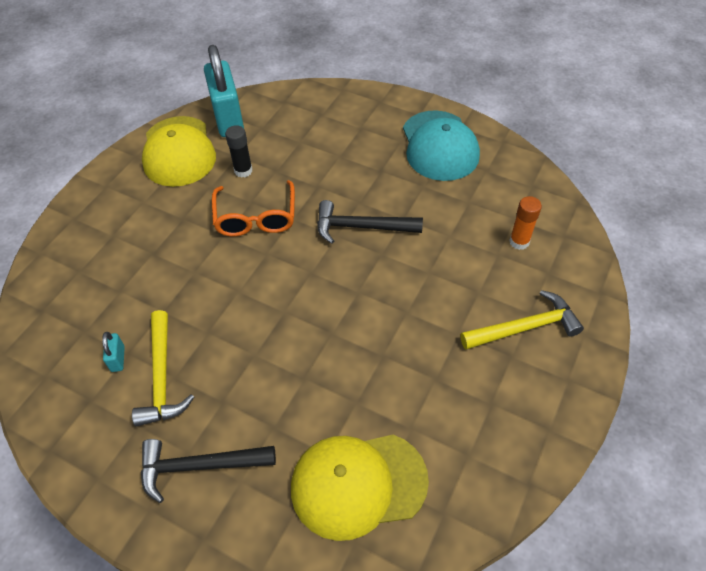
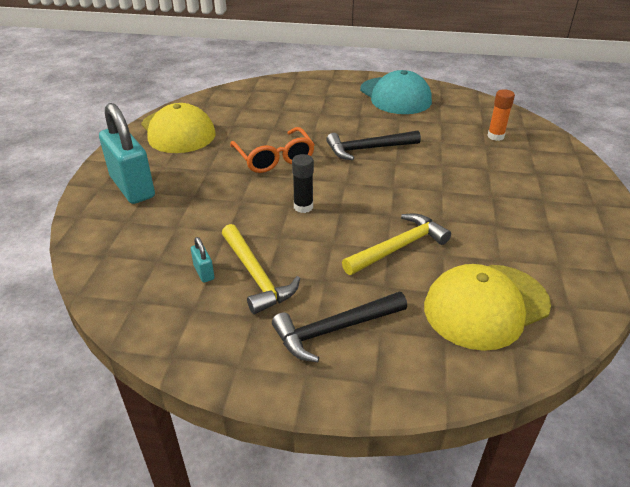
camera: 20 degrees left, 15 degrees down
turquoise padlock [204,45,244,137] -> turquoise padlock moved to [99,103,155,204]
black glue stick [225,125,252,178] -> black glue stick moved to [292,154,314,213]
yellow hammer [460,290,584,349] -> yellow hammer moved to [342,214,451,275]

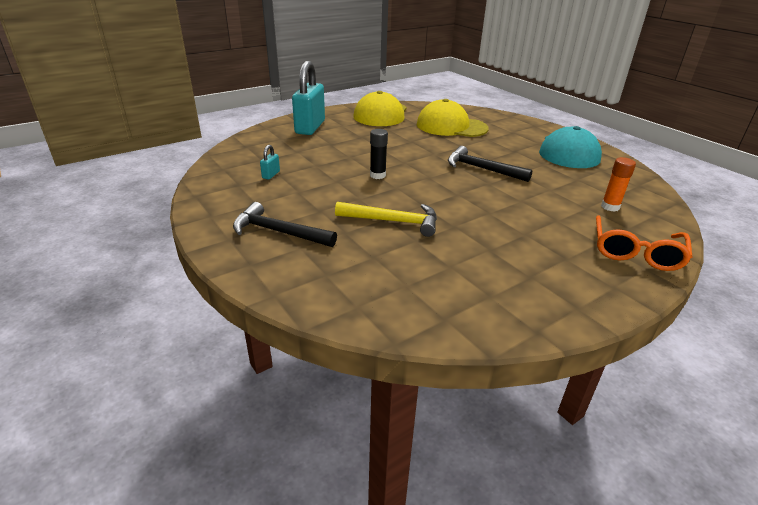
camera: 45 degrees right, 5 degrees down
yellow hammer [222,224,300,314] -> none
orange glasses [230,127,315,173] -> orange glasses moved to [596,215,692,271]
yellow cap [424,264,551,351] -> yellow cap moved to [417,99,489,137]

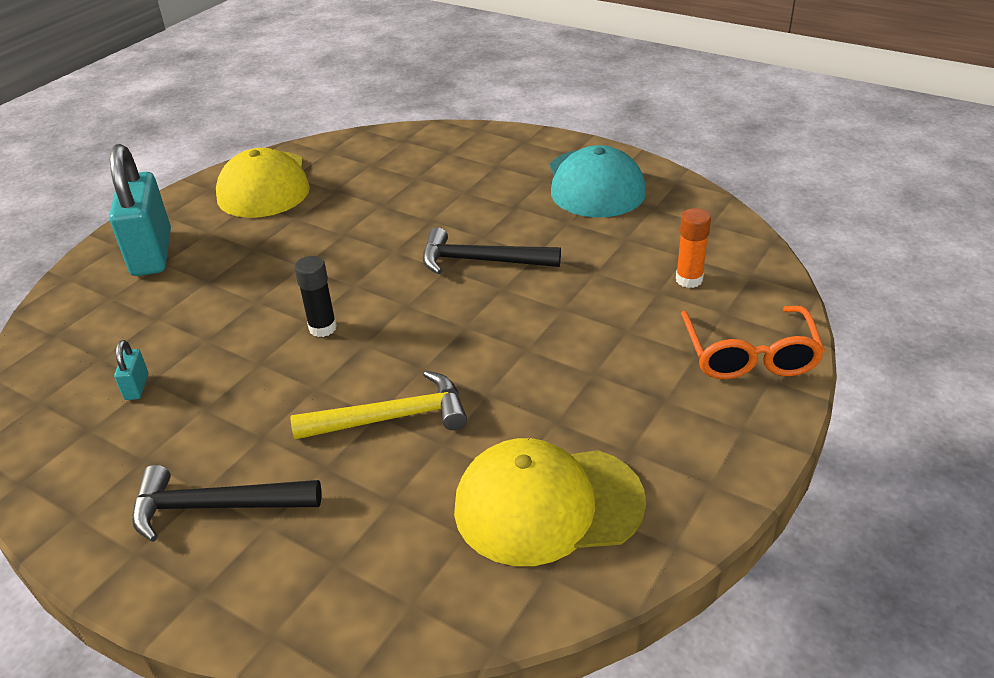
camera: 20 degrees left, 5 degrees up
yellow cap [417,99,489,137] -> yellow cap moved to [454,438,646,566]

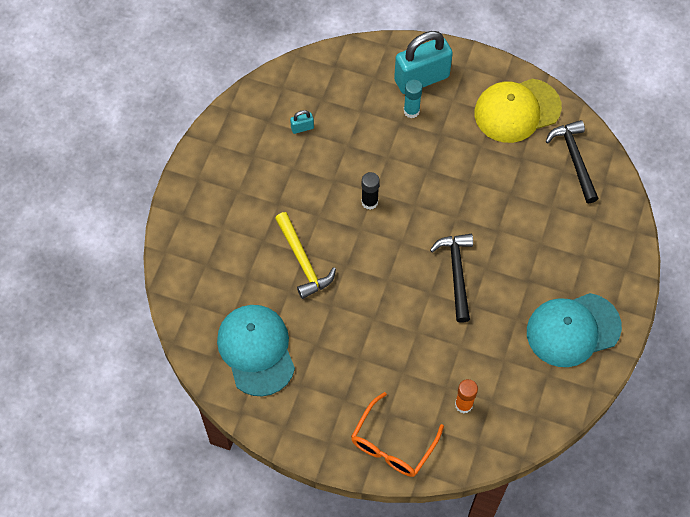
camera: 75 degrees right, 25 degrees up
black hammer [132,465,321,542] -> black hammer moved to [546,120,599,203]
yellow cap [454,438,646,566] -> turquoise cap [217,305,295,396]
orange glasses [681,305,825,379] -> orange glasses turned 45 degrees counterclockwise [351,392,444,477]
none -> turquoise glue stick [404,79,423,118]

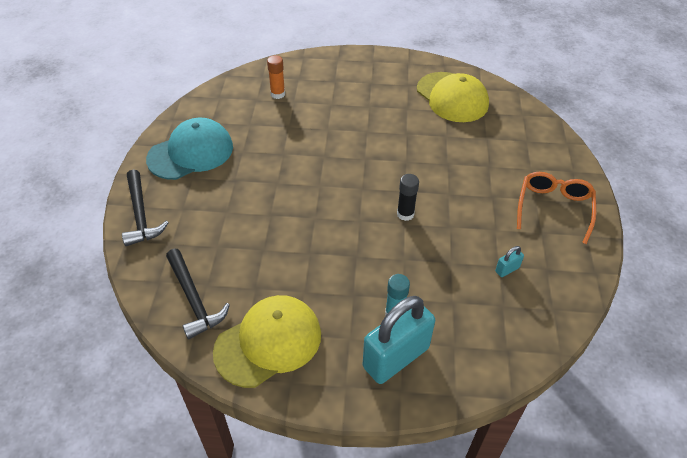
camera: 165 degrees right, 15 degrees down
turquoise cap [217,305,295,396] -> yellow cap [417,72,489,122]
yellow hammer [275,212,336,299] -> none
orange glasses [351,392,444,477] -> orange glasses moved to [517,172,596,244]
black hammer [430,234,473,323] -> black hammer moved to [122,170,169,246]

